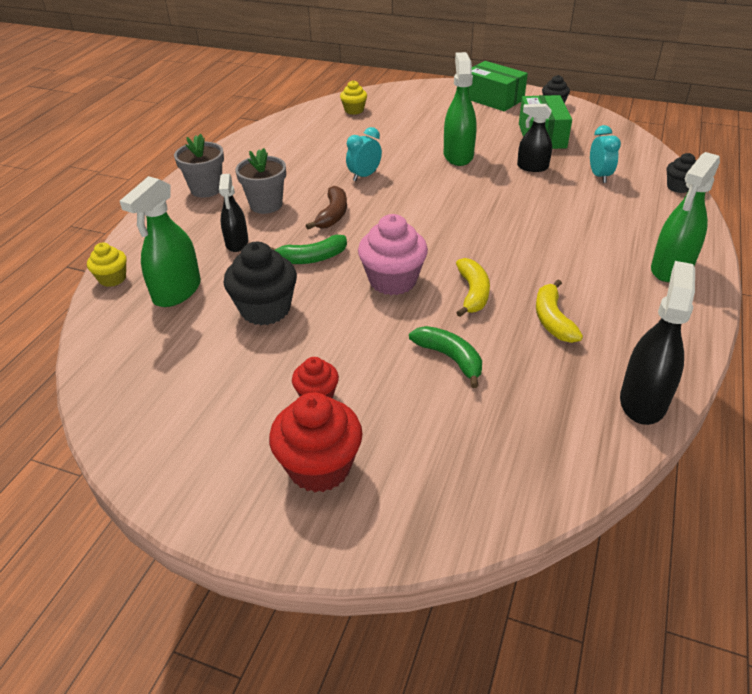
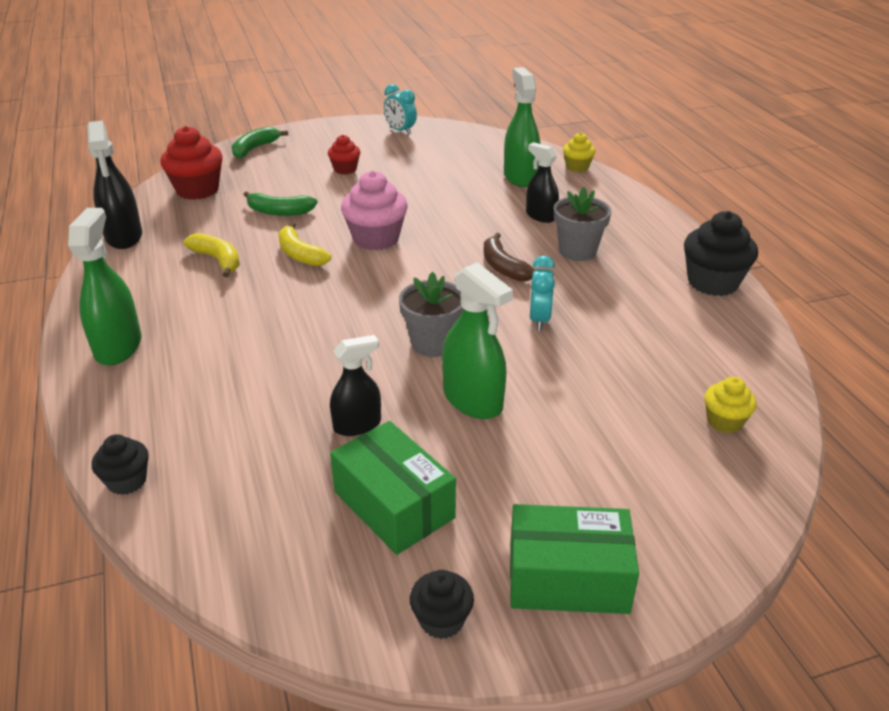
camera: 140 degrees right, 5 degrees down
grey flower pot [174,134,224,198] -> grey flower pot moved to [399,272,463,357]
black cupcake [224,242,297,325] -> black cupcake moved to [684,211,758,296]
red cupcake [269,392,363,492] -> red cupcake moved to [160,126,223,200]
green banana [270,235,347,264] -> green banana moved to [232,127,288,158]
turquoise clock [590,125,621,183] -> turquoise clock moved to [384,84,417,135]

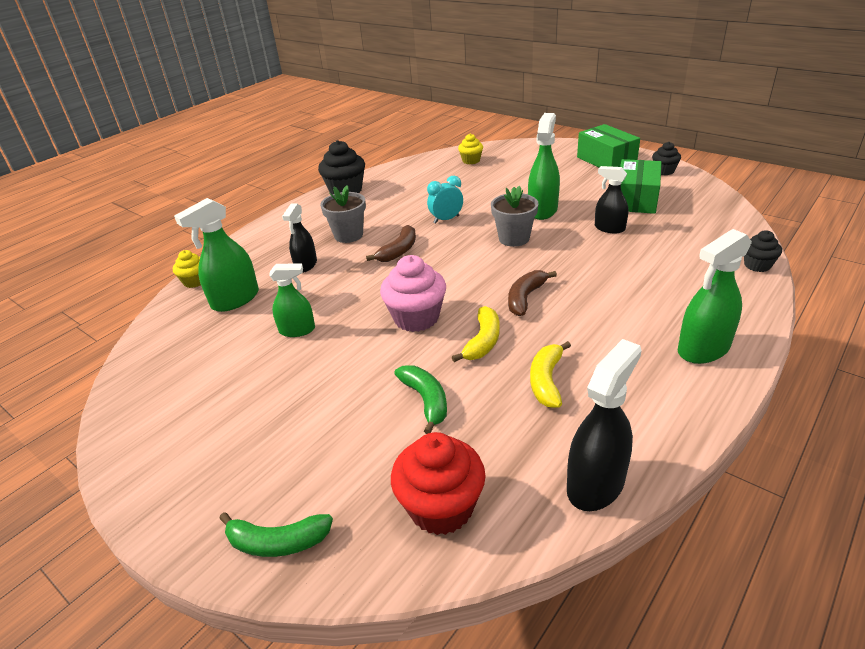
camera: 120 degrees left, 0 degrees up
red cupcake [328,135,360,174] -> none
turquoise clock [384,84,417,135] -> none
none -> green spray bottle [269,263,315,337]
none -> brown banana [508,270,557,316]

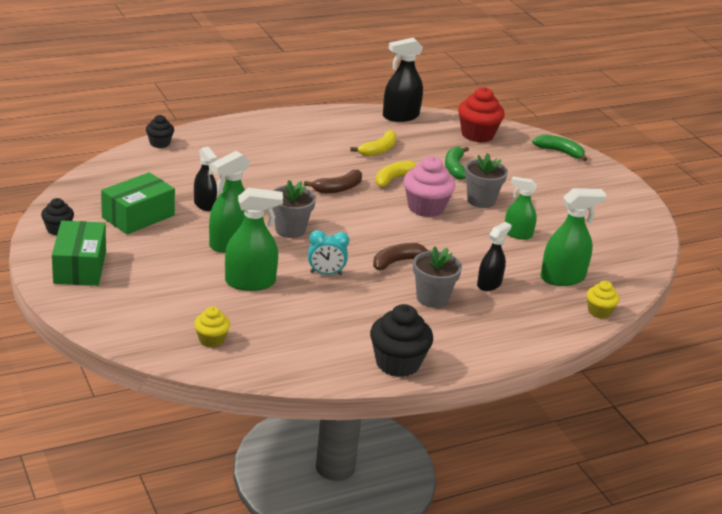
camera: 160 degrees left, 5 degrees down
green spray bottle [678,229,752,364] -> green spray bottle moved to [225,188,283,291]
none -> grey flower pot [465,153,508,208]

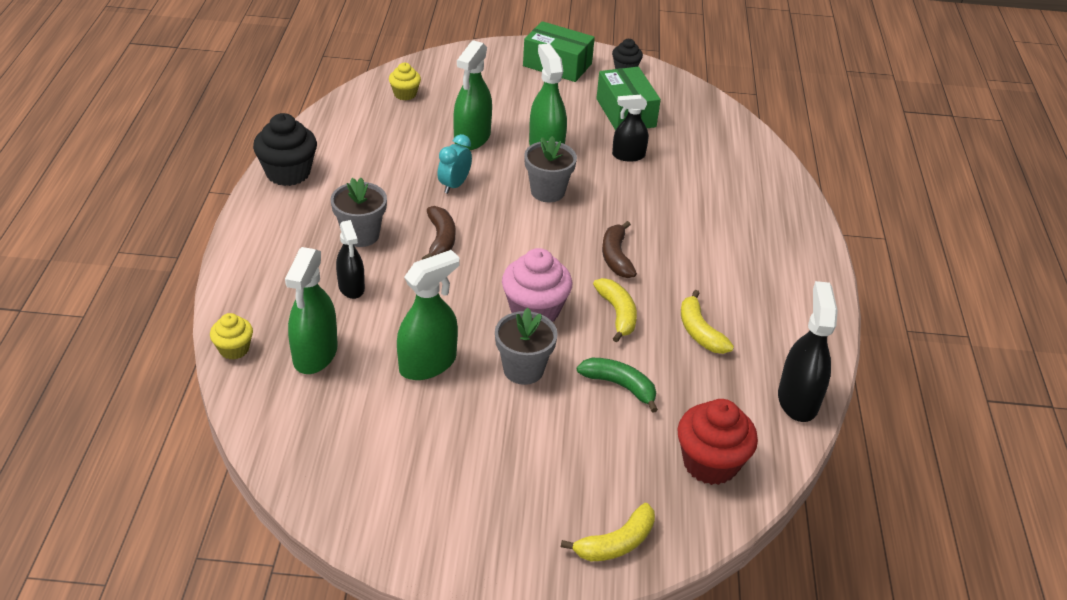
camera: 120 degrees right, 10 degrees up
black cupcake [146,115,174,148] -> none
green spray bottle [505,176,537,240] -> green spray bottle [397,250,460,380], size x1.53
green banana [532,135,587,161] -> yellow banana [561,503,655,561]

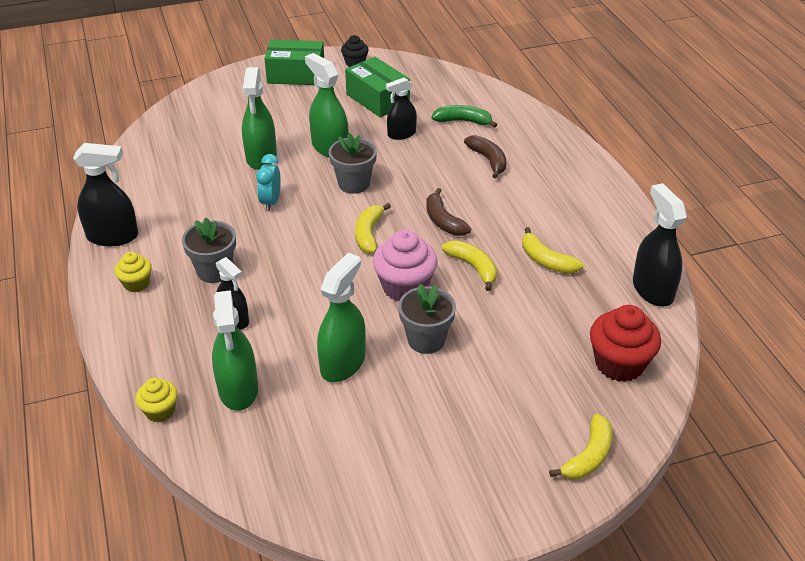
camera: 20 degrees left, 0 degrees up
black cupcake [253,113,317,186] -> black spray bottle [73,143,138,246]
yellow cupcake [389,63,421,100] -> yellow cupcake moved to [115,252,152,292]
brown banana [422,206,455,260] -> brown banana moved to [464,135,506,178]
green banana [577,358,658,413] -> green banana moved to [431,105,497,128]
none -> yellow banana [355,203,391,254]

